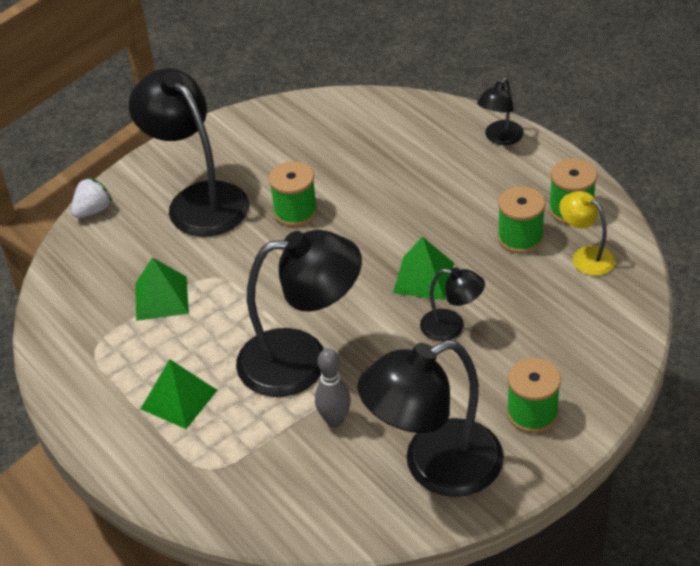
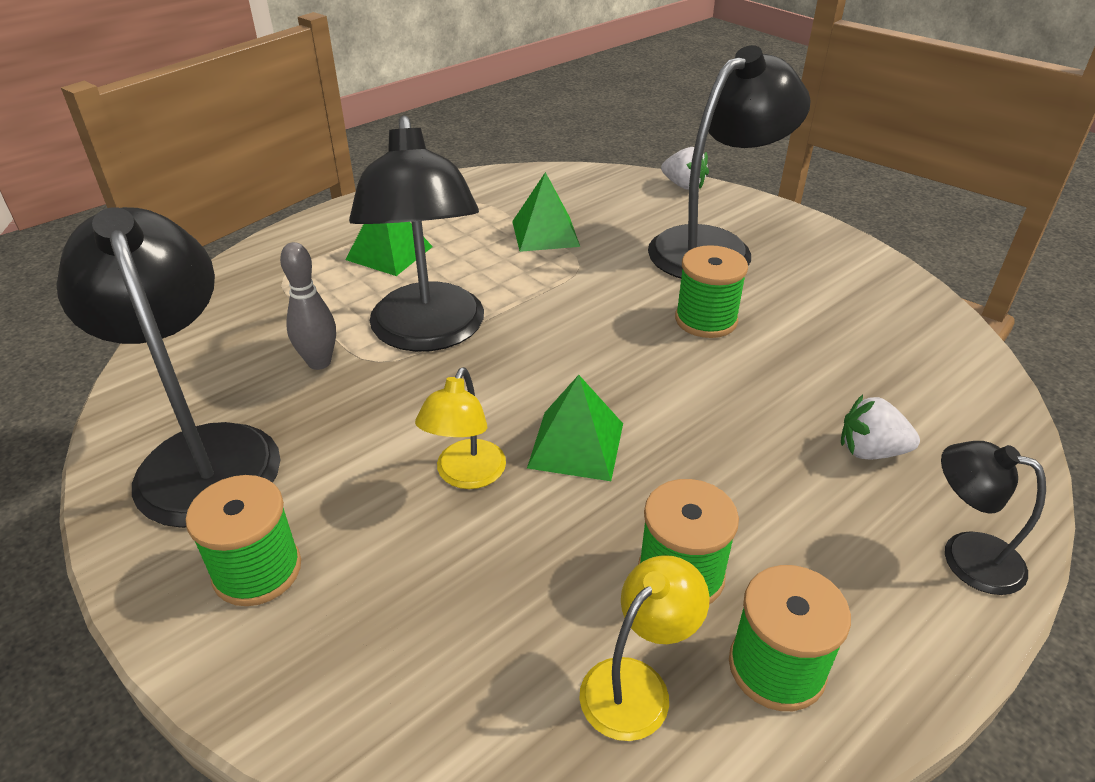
camera: 85 degrees right, 5 degrees down
black lamp [420,267,485,341] -> yellow lamp [415,367,506,489]
none -> white strawberry [841,395,920,460]

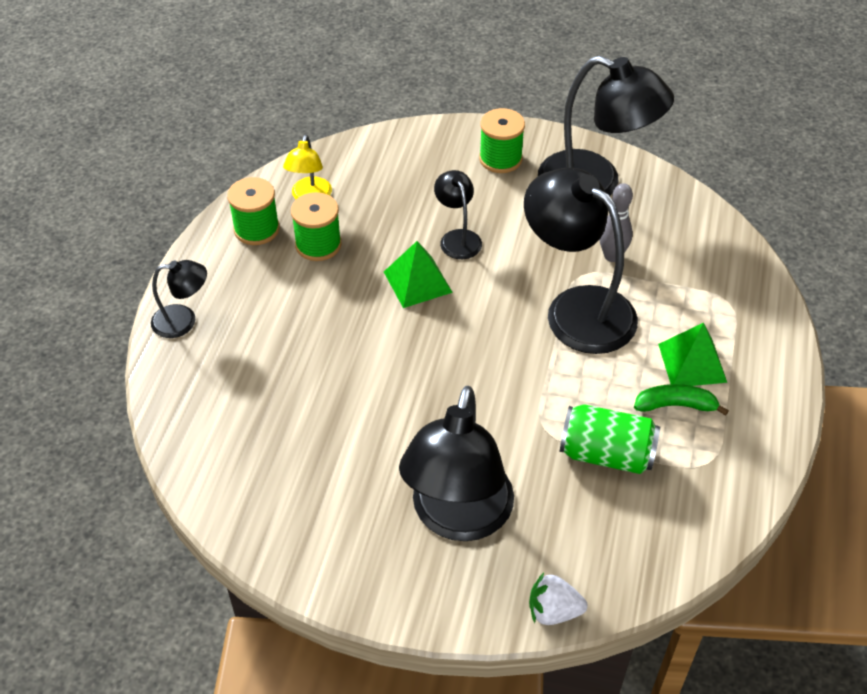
camera: 145 degrees right, 10 degrees up
yellow lamp [415,367,506,489] -> black lamp [434,170,482,259]
green pyramid [512,172,580,252] -> green can [560,404,660,474]
green spool [675,245,748,338] -> none
white strawberry [841,395,920,460] -> none
none -> green banana [634,384,729,416]

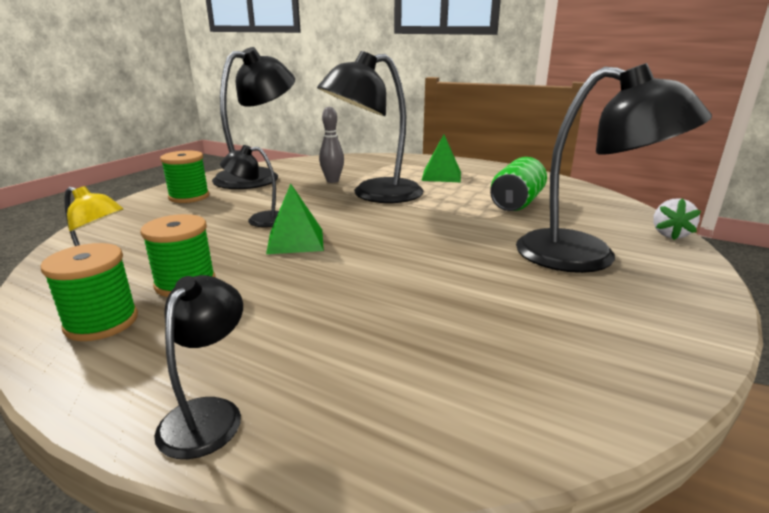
camera: 75 degrees left, 25 degrees down
green banana [634,384,729,416] -> none

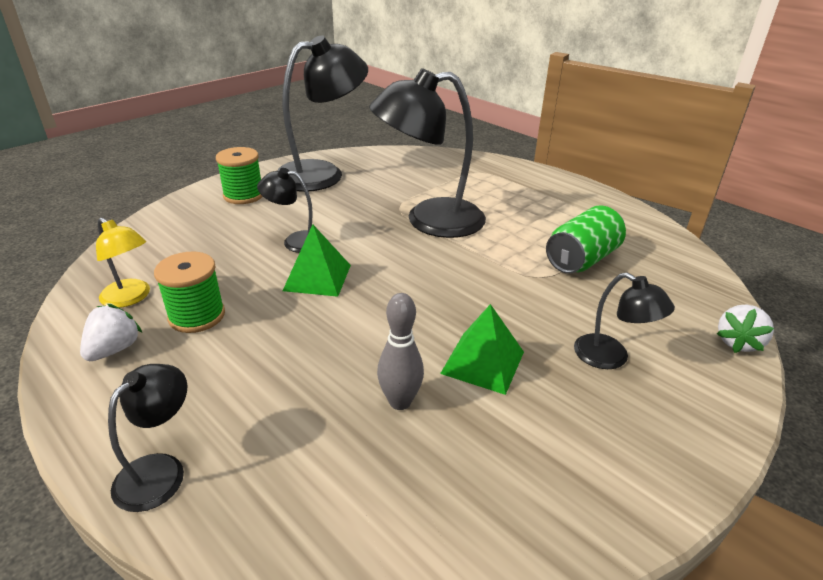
camera: 15 degrees right, 10 degrees up
green spool [41,243,138,341] -> white strawberry [80,304,142,361]
grey bowling pin [319,107,344,183] -> grey bowling pin moved to [377,293,424,410]
green pyramid [421,134,461,182] -> green pyramid moved to [440,304,524,395]
black lamp [516,63,712,273] -> black lamp [574,273,675,369], size x0.49

